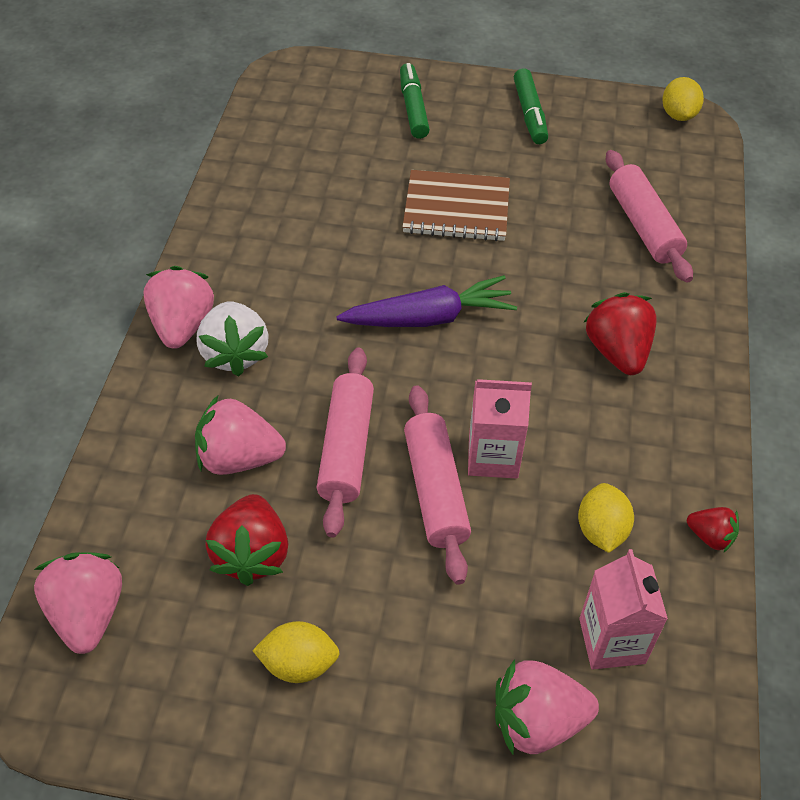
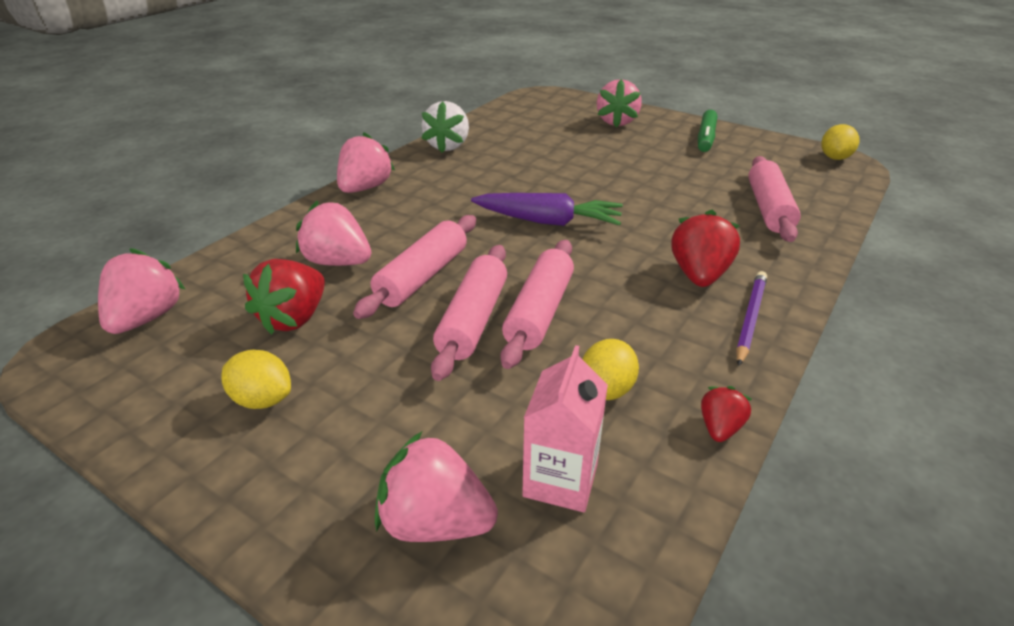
camera: 25 degrees right, 15 degrees down
white strawberry [197,302,269,377] -> white strawberry moved to [421,101,469,153]
green marker [400,63,430,139] -> pink strawberry [597,79,642,128]
brown notebook [402,170,510,241] -> none
pink carton [468,379,532,479] -> pink rolling pin [500,240,574,369]
red strawberry [687,507,739,553] -> red strawberry turned 120 degrees counterclockwise [701,386,752,442]
none -> purple pencil [736,271,767,366]

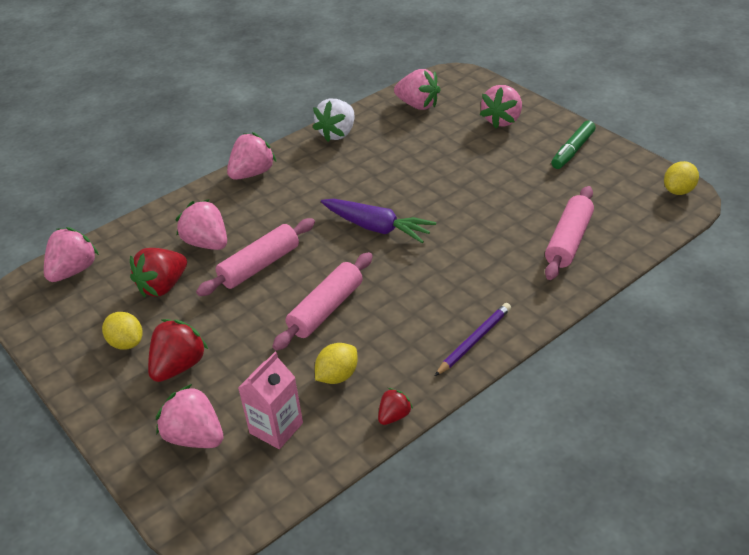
camera: 20 degrees right, 5 degrees up
pink rolling pin [431,245,507,381] -> none
red strawberry [671,210,740,287] -> red strawberry moved to [148,319,208,382]
none -> pink strawberry [394,69,440,110]

